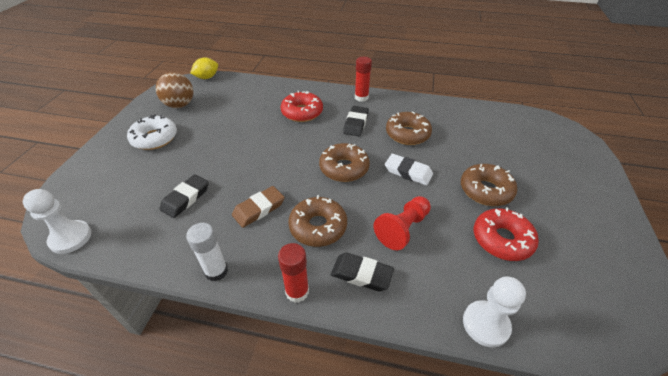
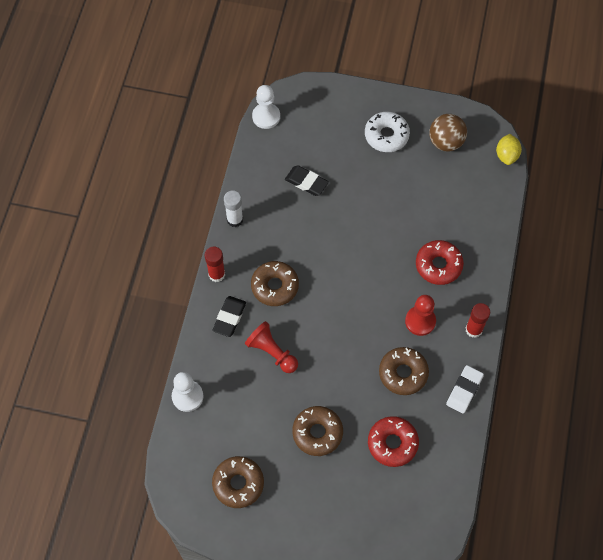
camera: 90 degrees right, 20 degrees up
yellow lemon [190,58,218,79] -> yellow lemon turned 45 degrees clockwise [496,134,522,165]
brown eraser [232,186,285,228] -> none
brown donut [319,143,370,182] -> brown donut moved to [212,456,264,508]
black eraser [343,106,369,136] -> red pawn [405,295,436,336]
white eraser [385,154,433,185] -> white eraser moved to [446,365,484,414]
red donut [474,207,539,261] -> red donut moved to [368,416,419,467]

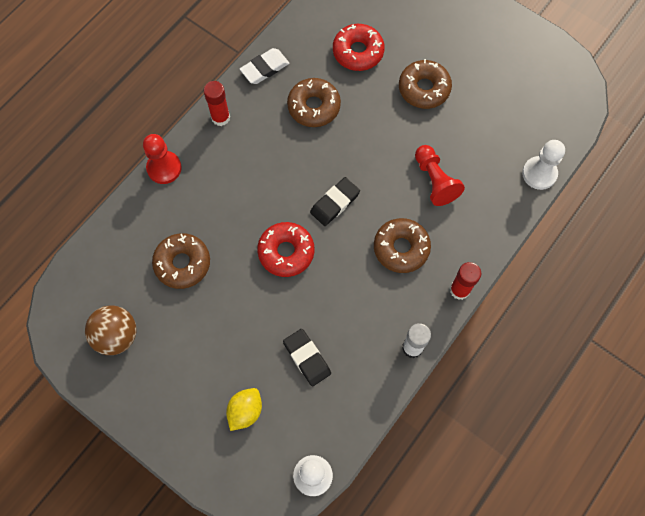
camera: 155 degrees left, 5 degrees up
black eraser [212,296,246,337] -> black eraser moved to [310,177,360,226]
brown donut [212,456,264,508] -> brown donut moved to [152,233,210,289]
white donut [365,112,410,152] -> none
red pawn [405,295,436,336] -> red pawn moved to [143,134,182,184]
red donut [416,240,464,285] -> red donut moved to [257,222,314,277]
yellow lemon [496,134,522,165] -> yellow lemon moved to [226,388,262,431]

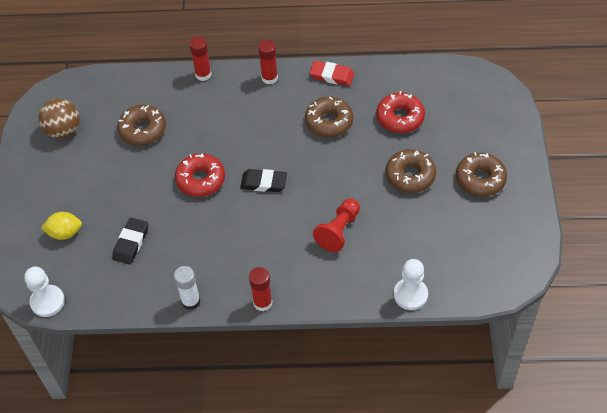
camera: 55 degrees right, 15 degrees down
red pawn [143,134,182,184] -> red glue stick [189,37,212,81]
white eraser [240,48,289,84] -> red eraser [309,61,355,86]
brown donut [374,218,431,273] -> brown donut moved to [456,152,507,197]

